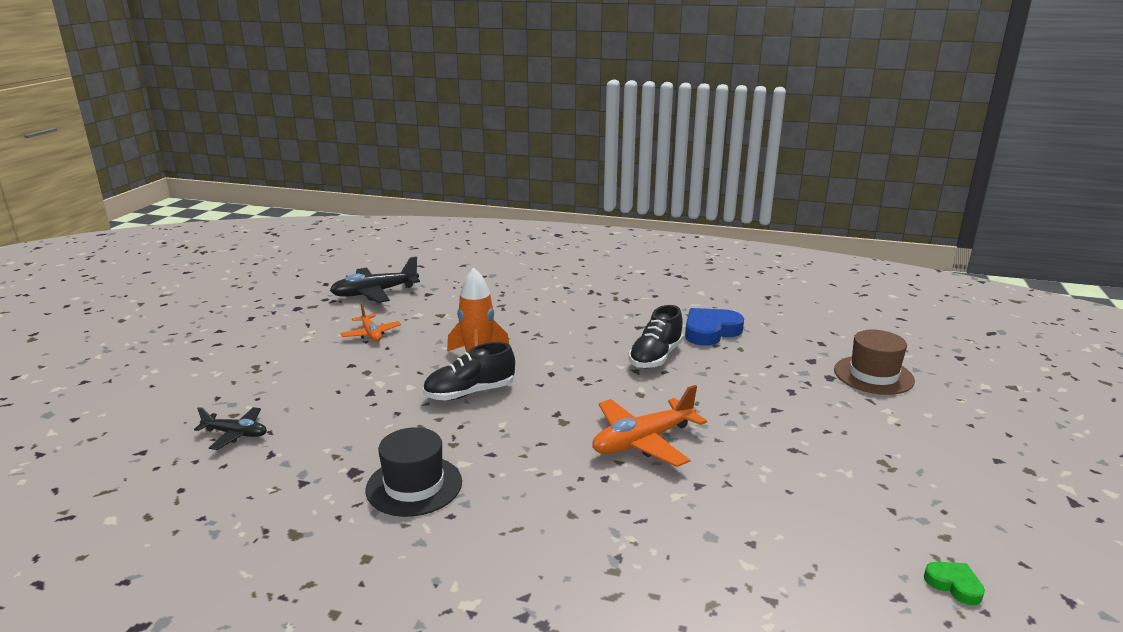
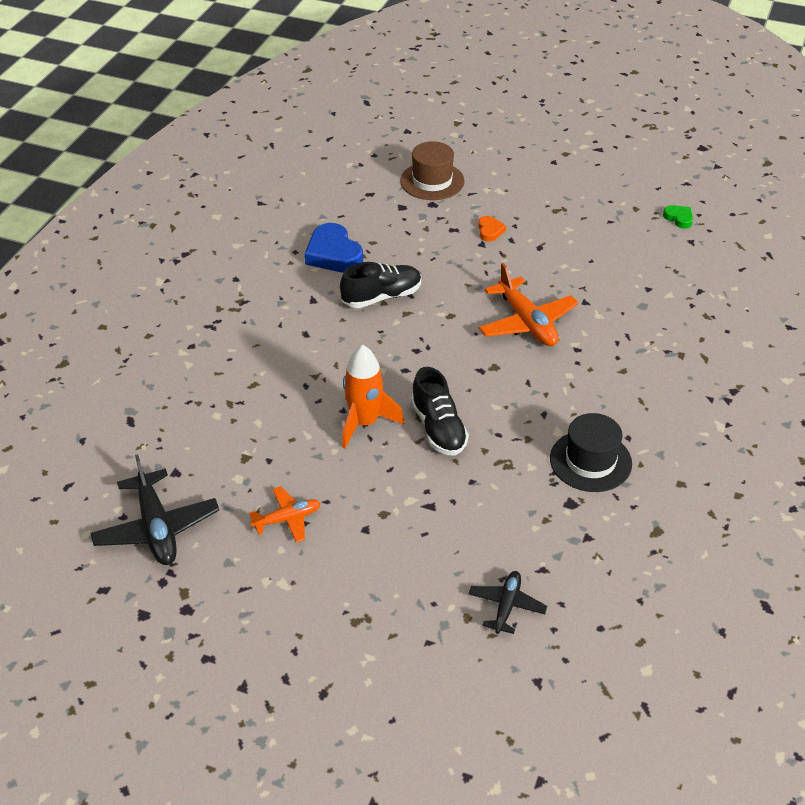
camera: 85 degrees left, 20 degrees up
black shoe [629,305,683,368] -> black shoe turned 60 degrees counterclockwise [340,262,421,308]
green heart [924,562,985,605] -> green heart turned 90 degrees clockwise [663,205,693,229]
none -> orange heart [478,216,506,242]

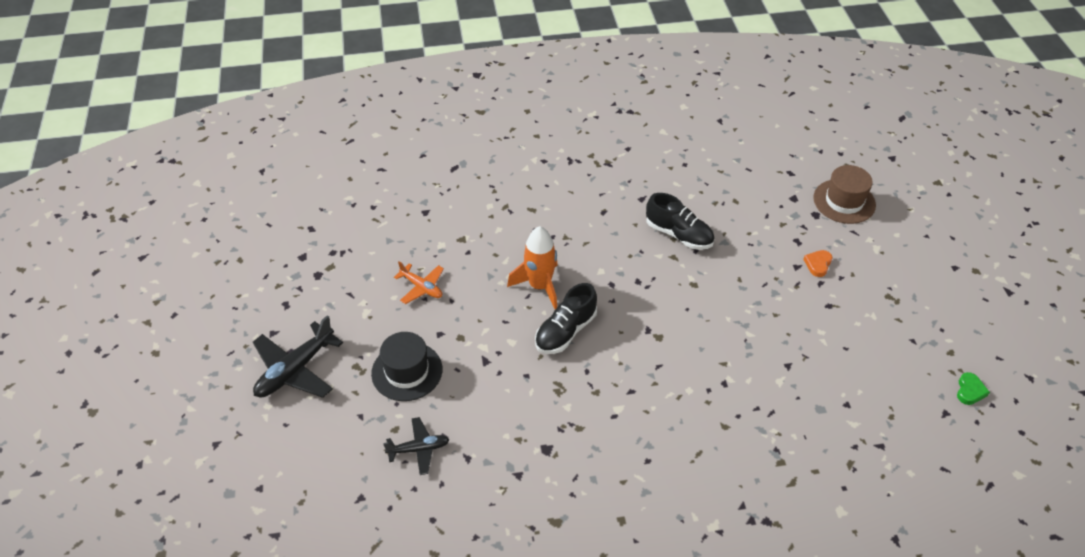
camera: 60 degrees right, 5 degrees up
black plane [91,454,219,565] -> black plane moved to [253,315,343,398]
blue heart [305,223,363,272] -> none
orange heart [478,216,506,242] -> orange heart turned 150 degrees clockwise [803,250,832,277]
orange plane [479,263,578,346] -> none
black hat [550,413,632,492] -> black hat moved to [371,332,442,401]

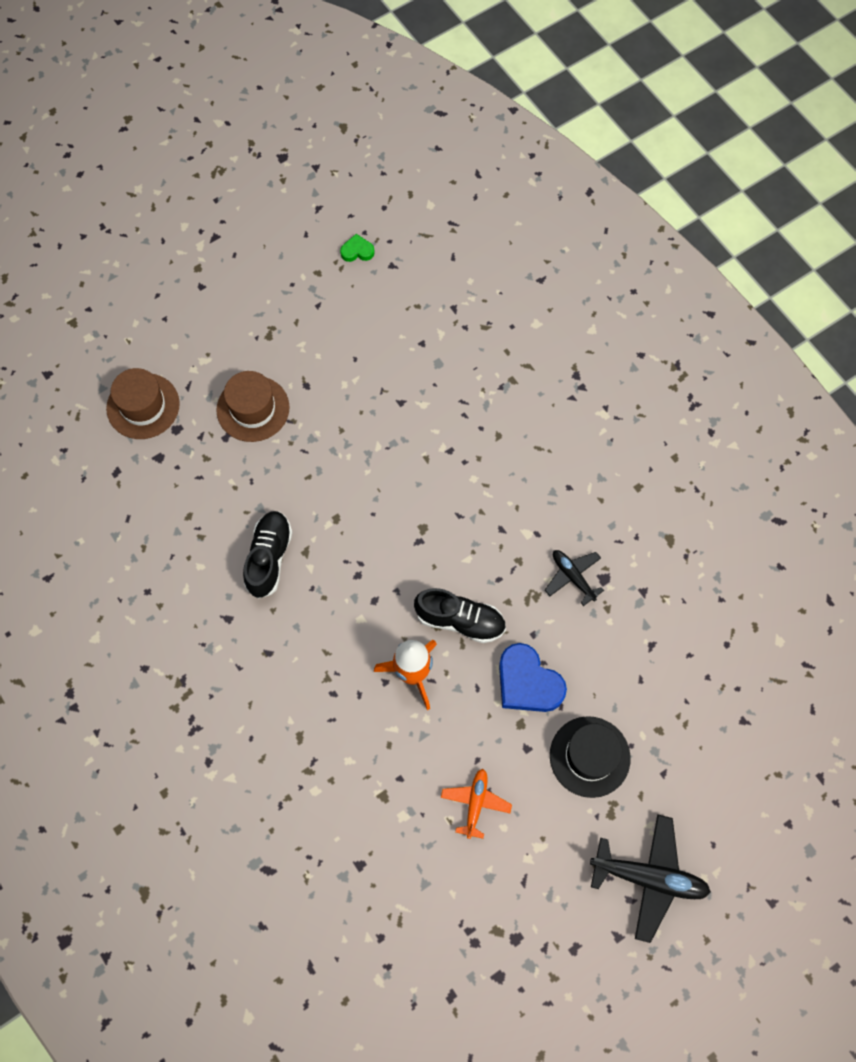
camera: 115 degrees left, 20 degrees up
black plane [383,417,449,475] -> black plane moved to [545,550,604,606]
orange heart [803,250,832,277] -> brown hat [216,371,290,442]
none -> blue heart [499,643,567,712]

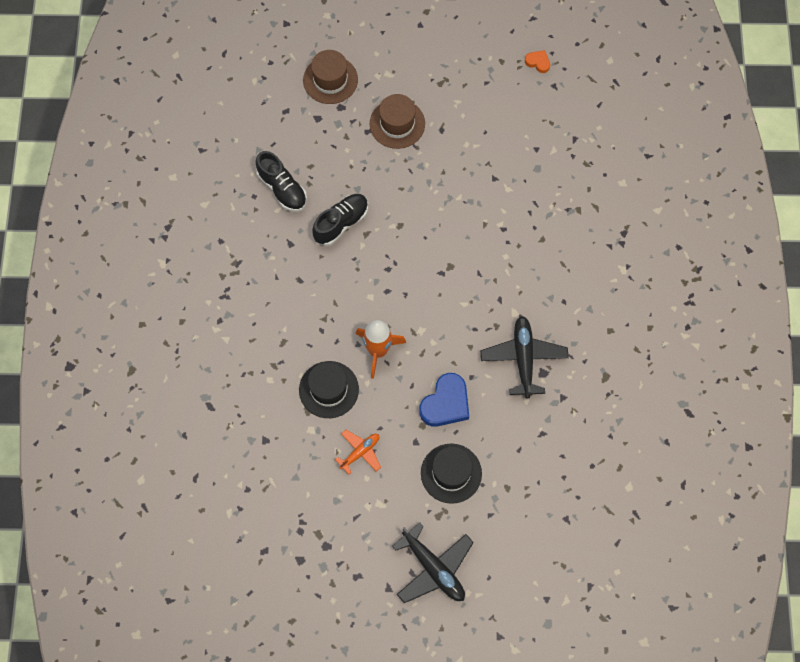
camera: 35 degrees right, 0 degrees up
green heart [340,234,375,262] -> orange heart [525,50,550,73]
black shoe [414,588,506,643] -> black shoe moved to [256,151,307,212]
blue heart [499,643,567,712] -> blue heart turned 135 degrees counterclockwise [419,373,469,427]
black plane [545,550,604,606] -> black plane [480,316,569,399], size x1.70
none -> black hat [299,361,359,418]

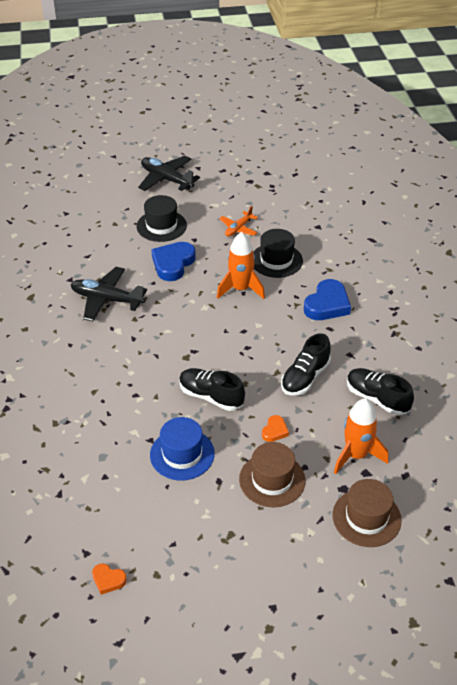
camera: 170 degrees right, 25 degrees down
black plane [480,316,569,399] -> black plane turned 120 degrees clockwise [70,267,147,321]
none -> blue hat [150,417,215,481]
none -> black shoe [179,368,245,411]
none -> orange heart [262,415,289,442]
none -> blue heart [304,279,351,320]
none -> orange rocket [334,398,388,474]

